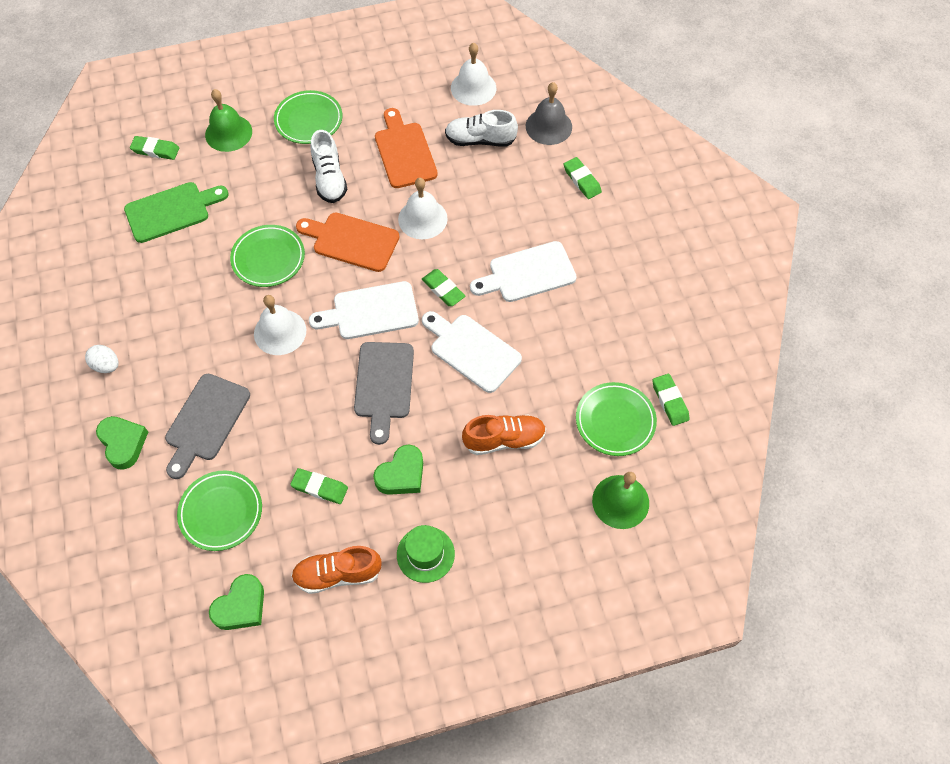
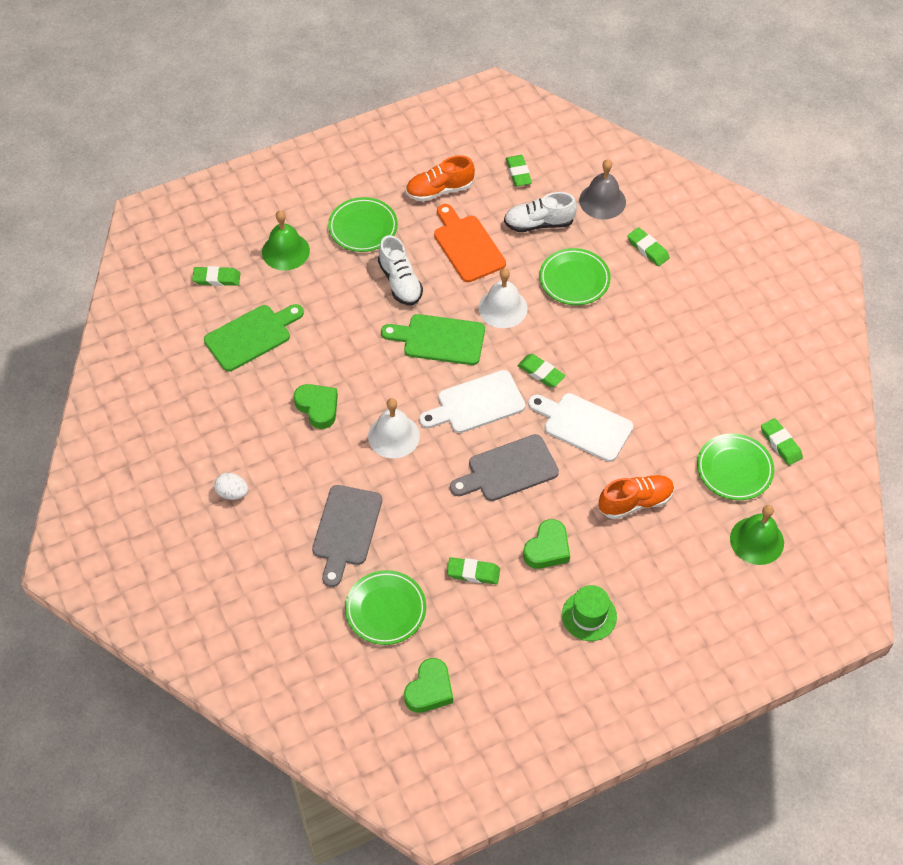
camera: 10 degrees left, 5 degrees down
green heart [96,416,148,470] -> green heart moved to [294,384,338,429]
green plate [230,225,305,287] -> green plate moved to [539,248,611,305]
orange shoe [291,546,382,594] -> orange shoe moved to [406,156,475,202]
orange cutting board [296,213,399,272] -> green cutting board [381,314,485,365]
grey cutting board [354,342,414,445] -> grey cutting board turned 75 degrees clockwise [450,434,559,501]
white bell [451,43,496,106] -> green eraser [506,155,532,187]
white cutting board [470,241,577,302] -> none

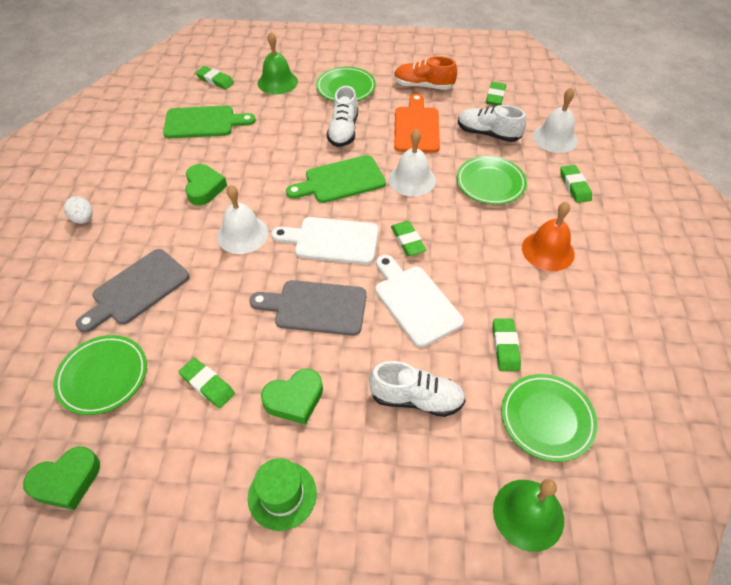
camera: 30 degrees right, 5 degrees down
green cutting board [381,314,485,365] -> green cutting board turned 60 degrees counterclockwise [286,155,386,203]
grey bell [579,159,626,219] -> white bell [533,87,578,153]
orange shoe [599,475,674,519] -> white shoe [369,361,466,417]
green eraser [761,418,803,465] -> green eraser moved to [492,318,521,371]
none -> orange bell [522,202,575,271]

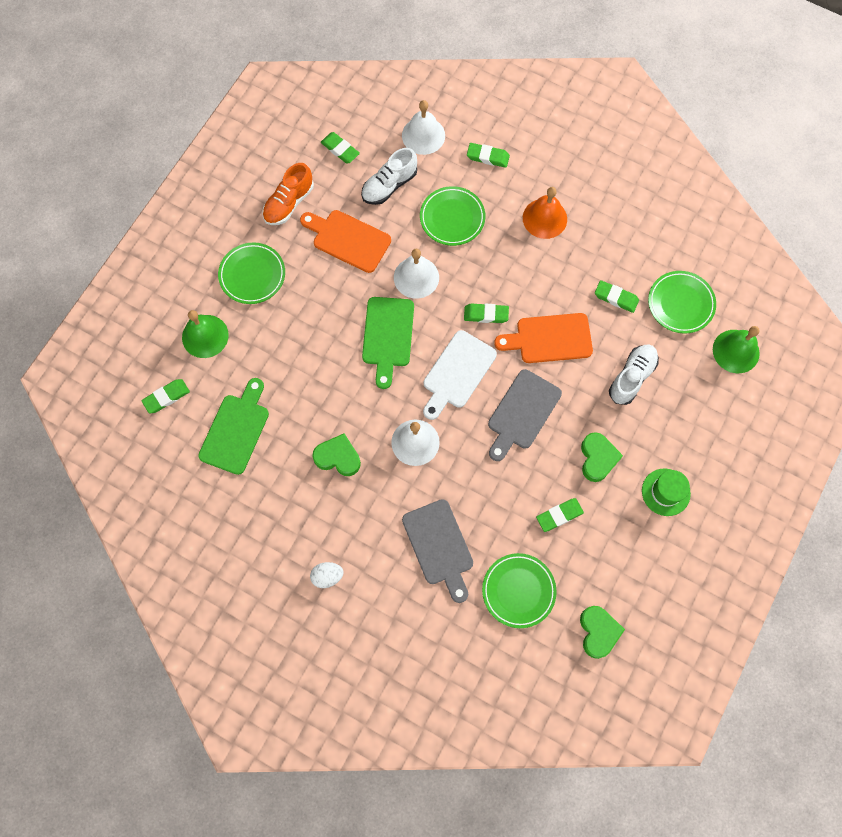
camera: 65 degrees left, 20 degrees up
white shoe [327,86,358,147] -> none
white cutting board [375,255,464,347] -> orange cutting board [494,313,593,363]

